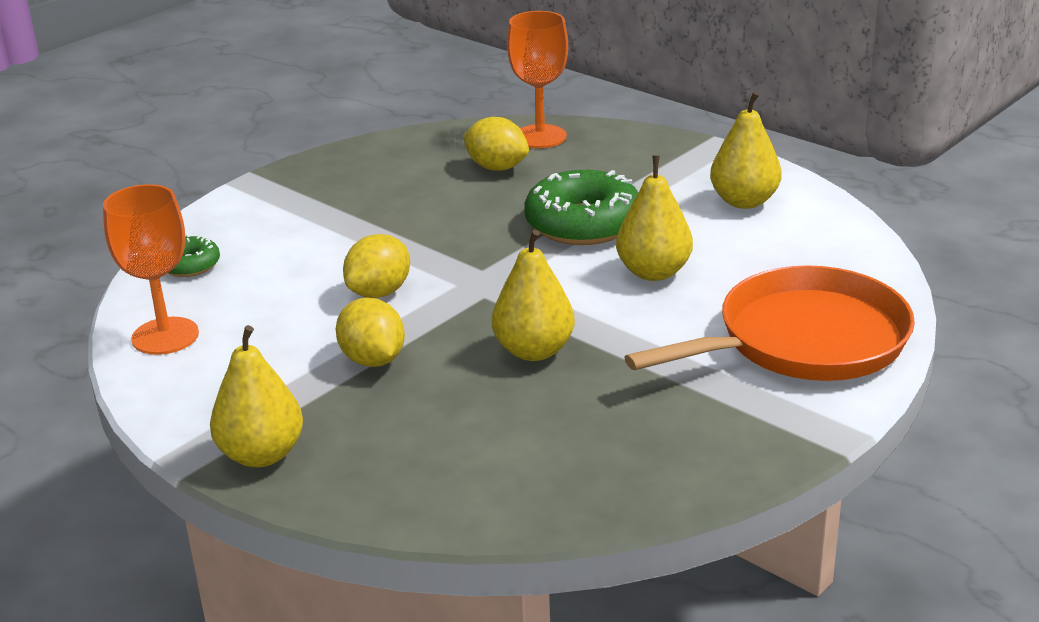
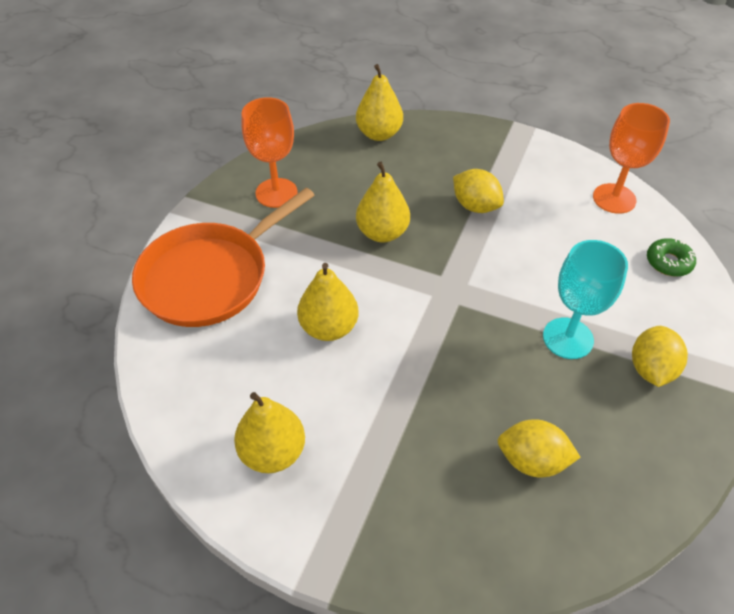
camera: 160 degrees right, 20 degrees up
yellow pear [210,325,303,467] -> yellow pear moved to [356,64,403,141]
yellow lemon [343,234,410,298] -> yellow lemon moved to [632,326,688,387]
orange goblet [507,11,568,148] -> orange goblet moved to [242,97,298,208]
green donut [524,170,639,245] -> none
none -> turquoise goblet [543,240,628,359]

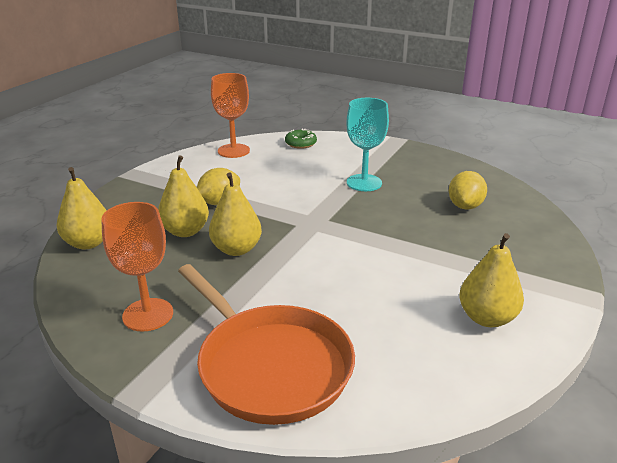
camera: 85 degrees left, 20 degrees down
yellow pear [297,263,359,341] -> yellow pear moved to [158,155,209,237]
yellow lemon [632,326,688,387] -> none

